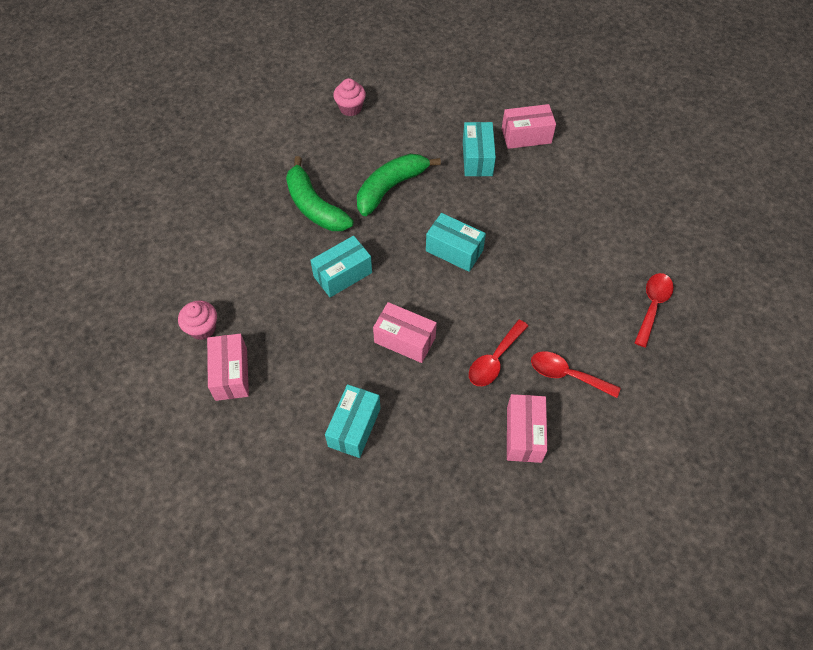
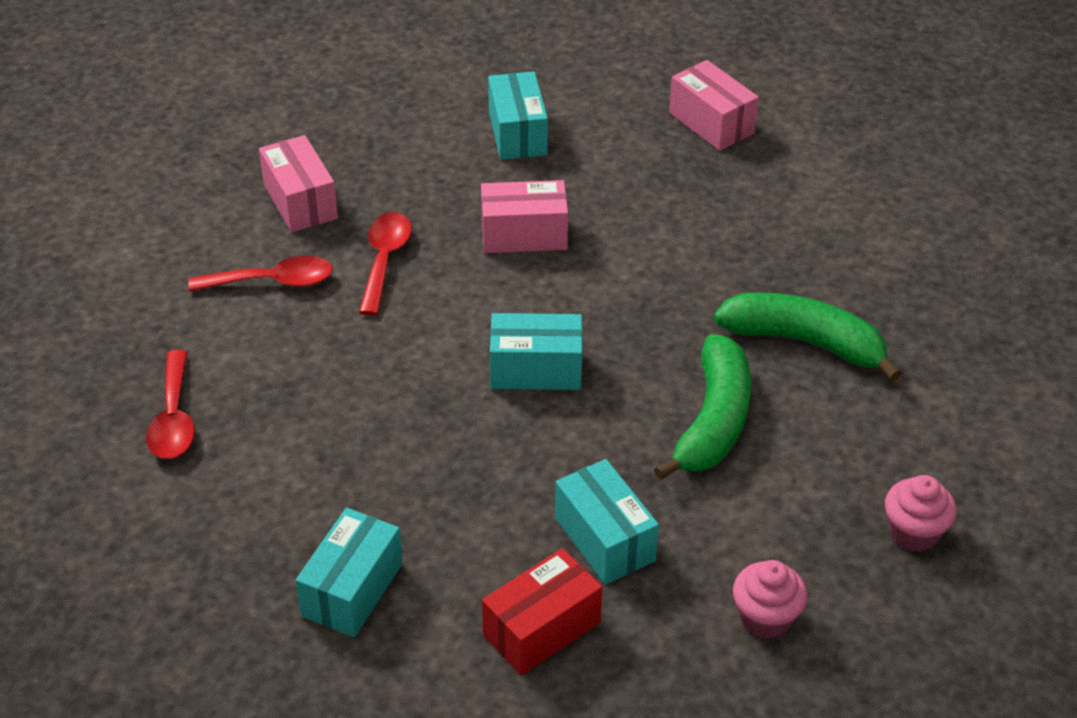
camera: 150 degrees right, 15 degrees down
pink cupcake [178,300,217,340] -> pink cupcake moved to [733,560,808,639]
turquoise box [310,236,372,297] -> turquoise box moved to [295,508,403,637]
pink box [502,104,556,149] -> red box [482,548,602,676]

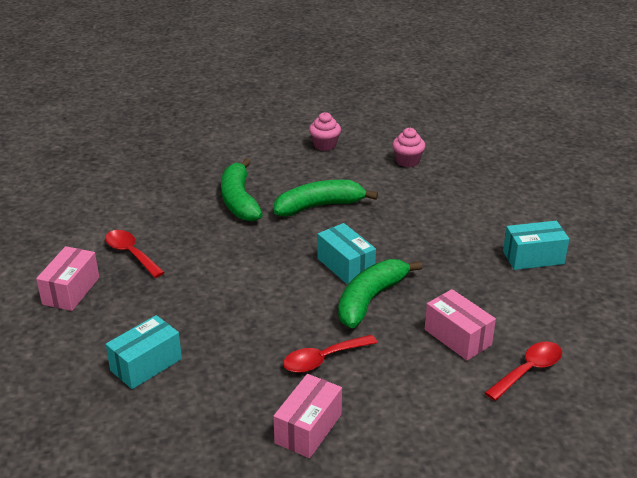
camera: 125 degrees left, 10 degrees down
red spoon [188,256,333,292] -> red spoon moved to [105,230,165,278]
pink box [481,180,568,253] -> pink box moved to [425,289,496,361]
red box [482,548,602,676] -> none
turquoise box [555,459,659,584] -> none
none -> green banana [338,259,422,328]

